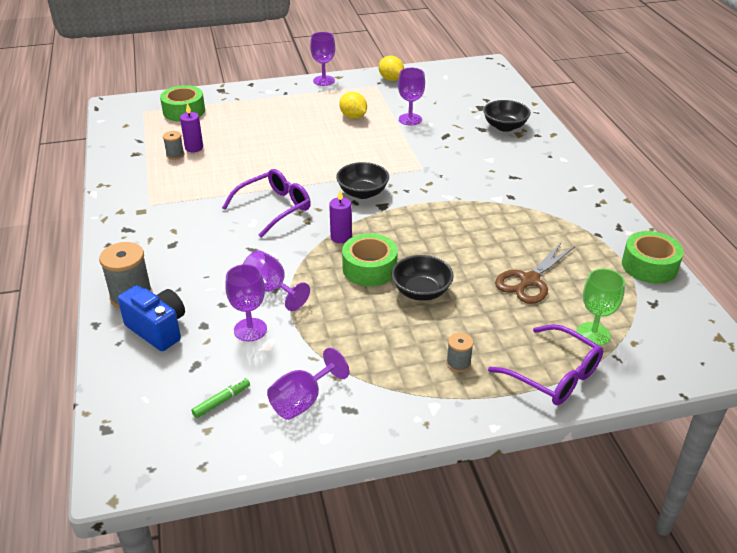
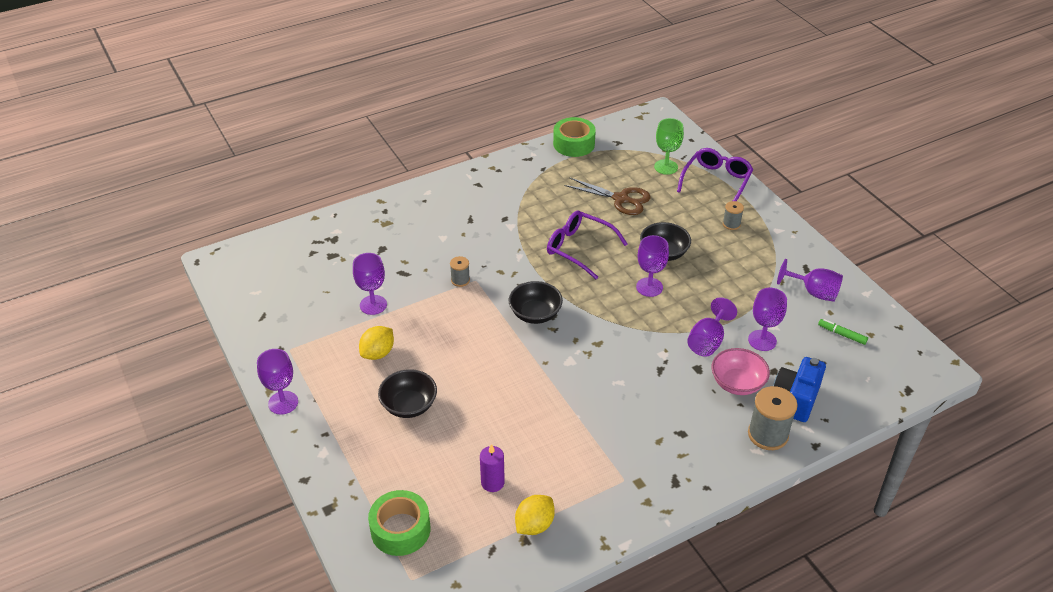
camera: 105 degrees left, 5 degrees up
grey spool [163,131,184,160] -> grey spool moved to [450,256,470,287]
purple glasses [222,169,311,238] -> purple glasses moved to [547,210,628,279]
purple candle [329,190,352,243] -> none
green tape [342,234,398,286] -> purple goblet [636,235,669,297]
yellow lemon [379,56,404,81] -> yellow lemon moved to [515,495,555,535]
black bowl [483,100,531,132] -> black bowl moved to [378,369,437,418]
none -> pink bowl [712,348,770,395]

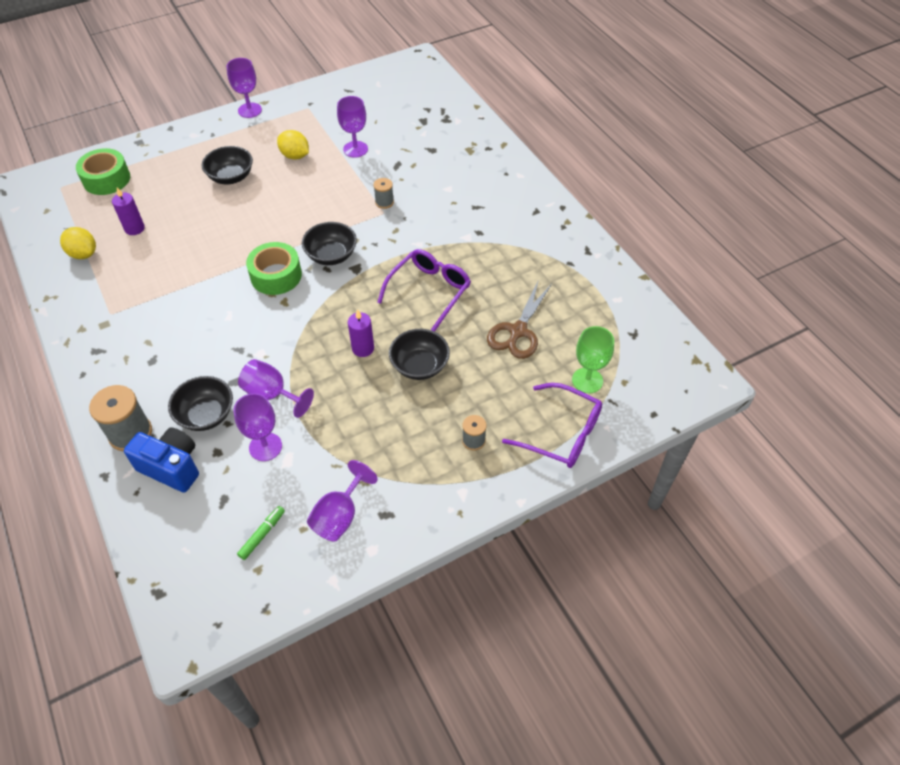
camera: 90 degrees right, 10 degrees up
green tape [553,117,596,157] -> green tape moved to [246,242,302,295]
purple goblet [636,235,669,297] -> purple candle [348,309,374,357]
pink bowl [712,348,770,395] -> black bowl [168,376,233,431]

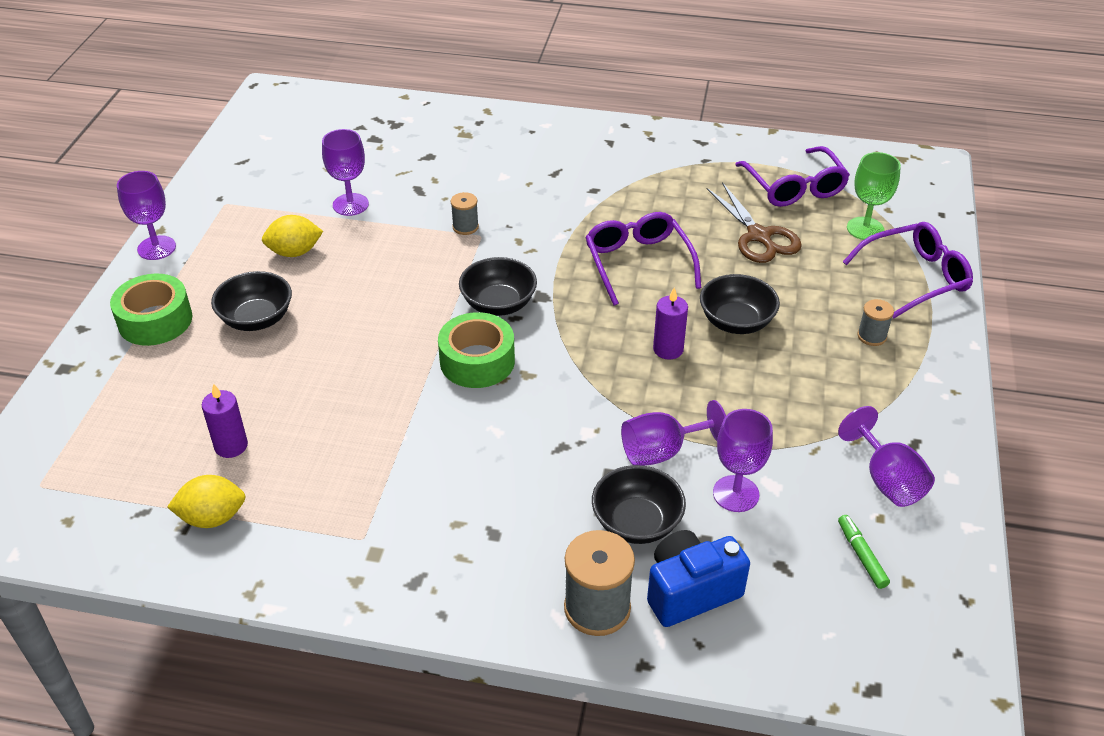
camera: 50 degrees left, 10 degrees down
green tape [76,148,130,195] -> green tape moved to [110,273,192,346]
none -> purple glasses [735,146,850,207]

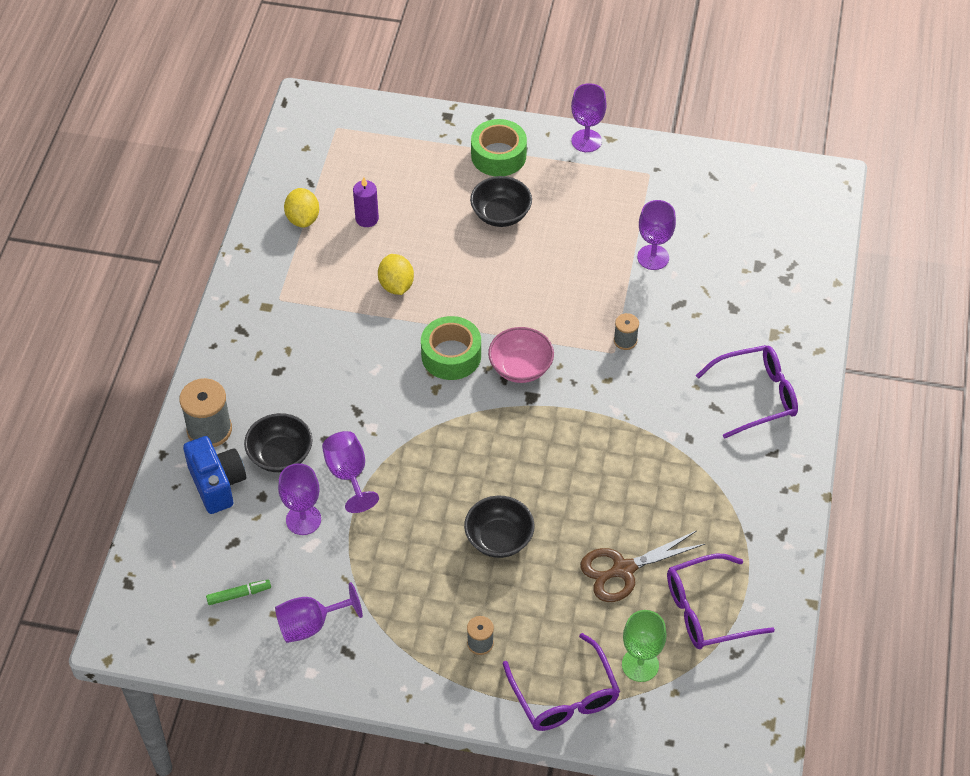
camera: 90 degrees right, 10 degrees up
yellow lemon [262,215,323,257] -> yellow lemon moved to [378,254,414,295]
black bowl [459,257,537,316] -> pink bowl [488,327,554,383]
purple glasses [585,212,701,306] -> purple glasses moved to [696,345,798,439]
purple candle [653,287,688,360] -> none

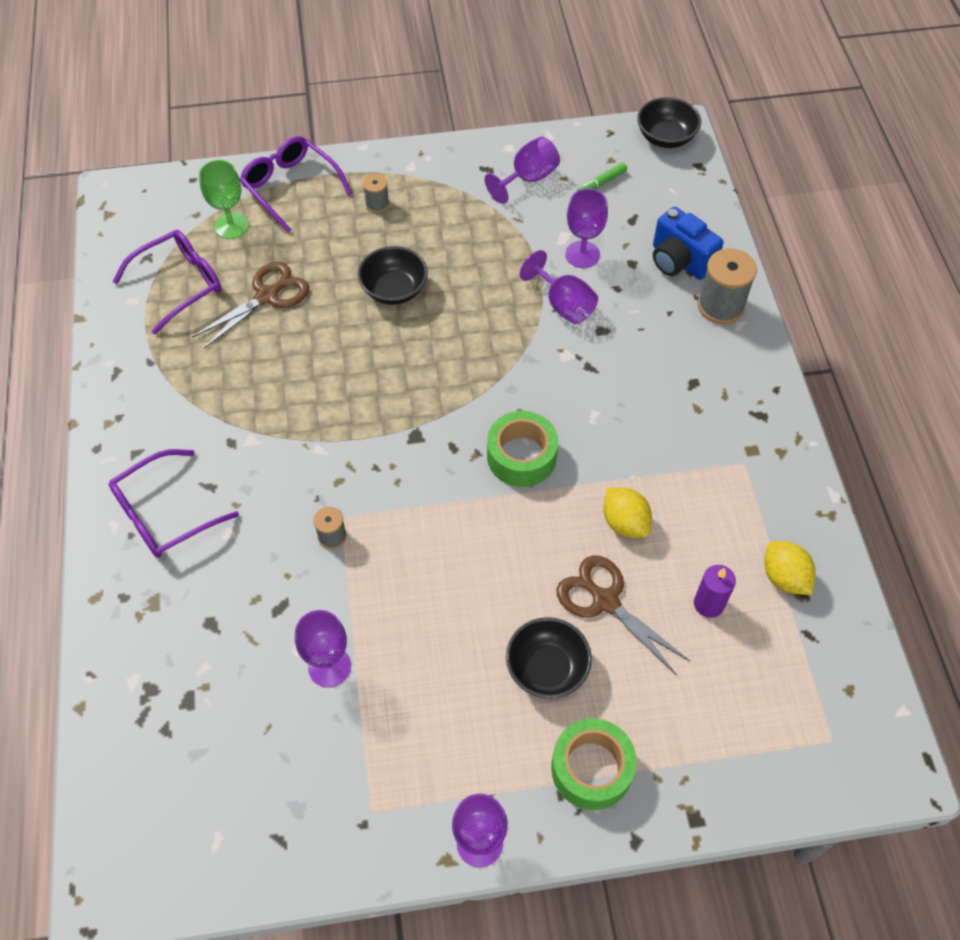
camera: 160 degrees right, 5 degrees up
black bowl [244,413,313,472] -> black bowl moved to [637,97,701,148]
pink bowl [488,327,554,383] -> none
none -> brown scissors [556,556,691,675]

